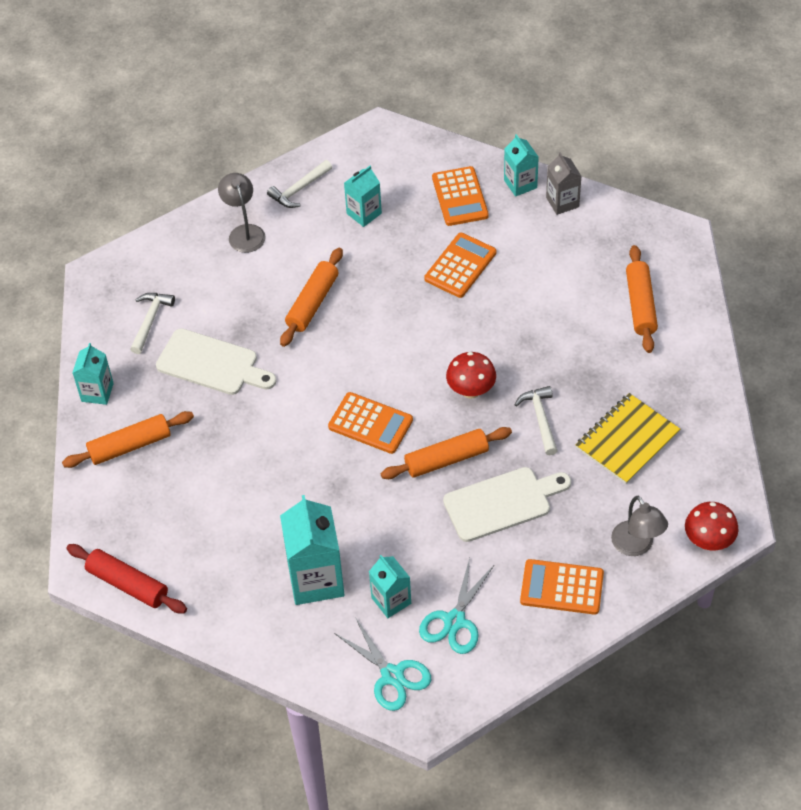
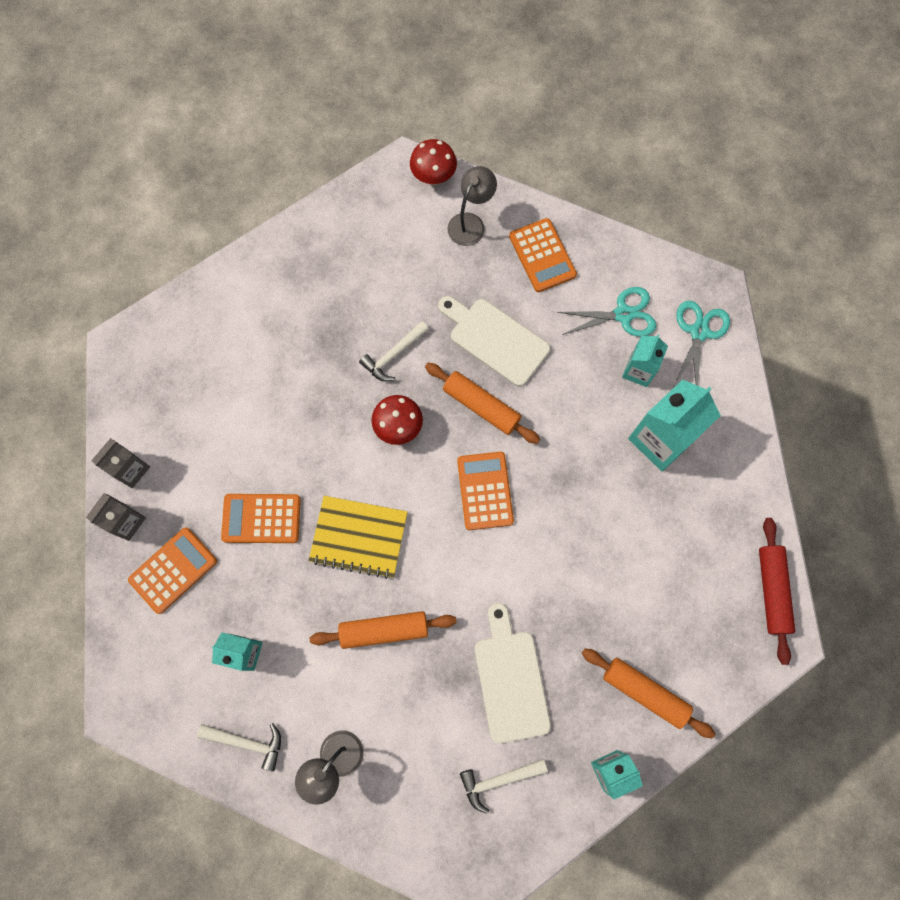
camera: 125 degrees left, 20 degrees up
turquoise carton [504,134,539,197] -> grey carton [86,493,146,541]
yellow notebook [575,393,680,484] -> yellow notebook moved to [309,496,407,579]
orange rolling pin [626,245,658,353] -> none

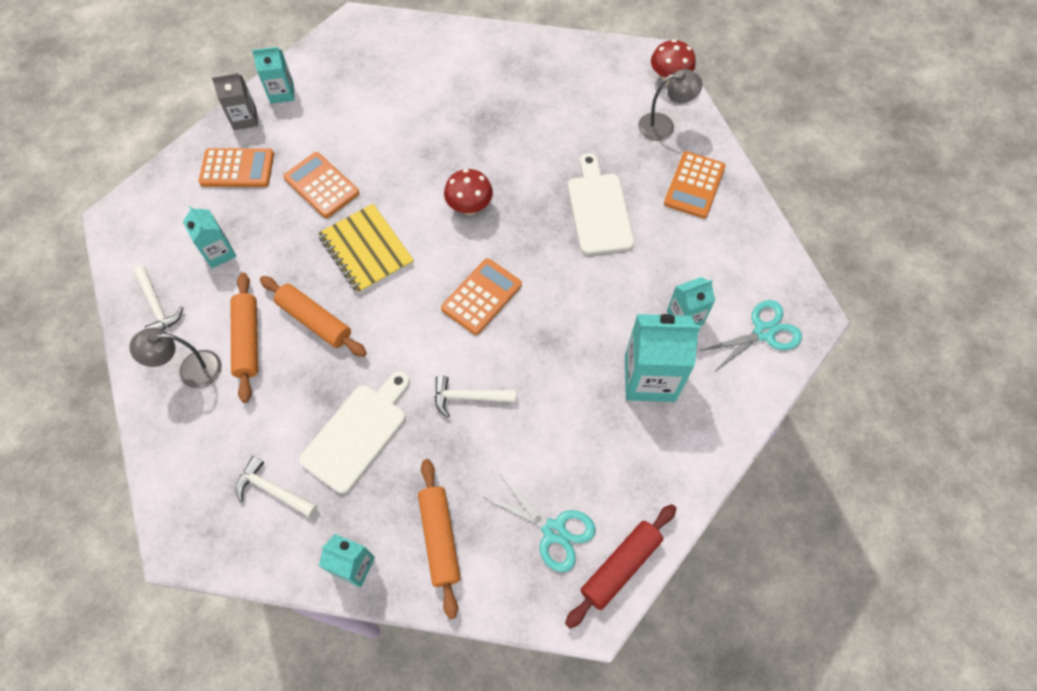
camera: 45 degrees right, 10 degrees down
grey carton [91,438,150,488] -> turquoise carton [252,47,294,104]
white hammer [359,321,429,382] -> white hammer moved to [435,375,516,418]
orange rolling pin [425,363,540,444] -> orange rolling pin moved to [231,273,258,403]
turquoise scissors [557,287,656,337] -> turquoise scissors moved to [484,476,596,572]

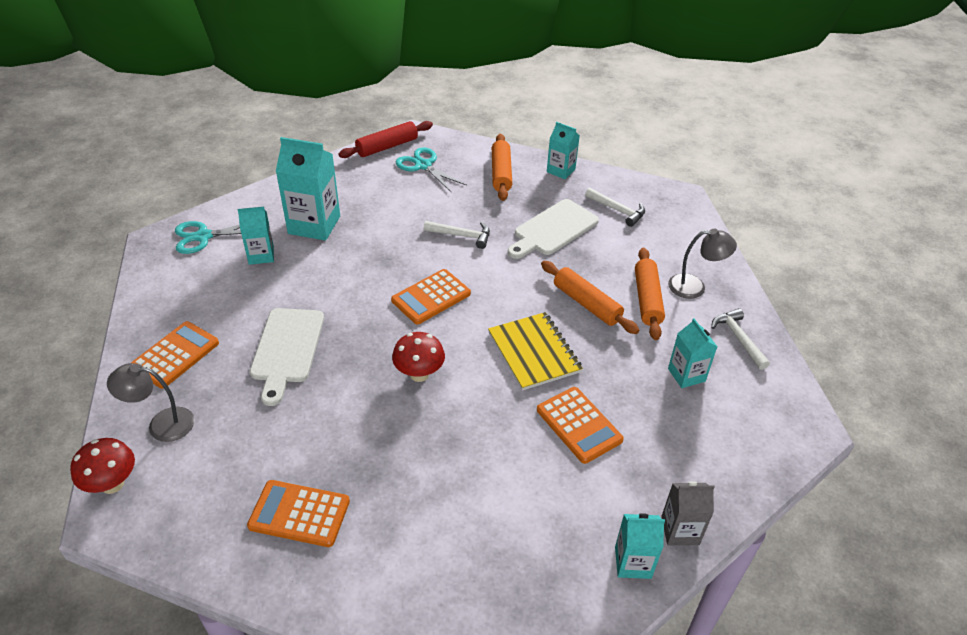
camera: 170 degrees left, 20 degrees down
orange calculator [199,148,274,187] -> orange calculator moved to [247,480,350,547]

